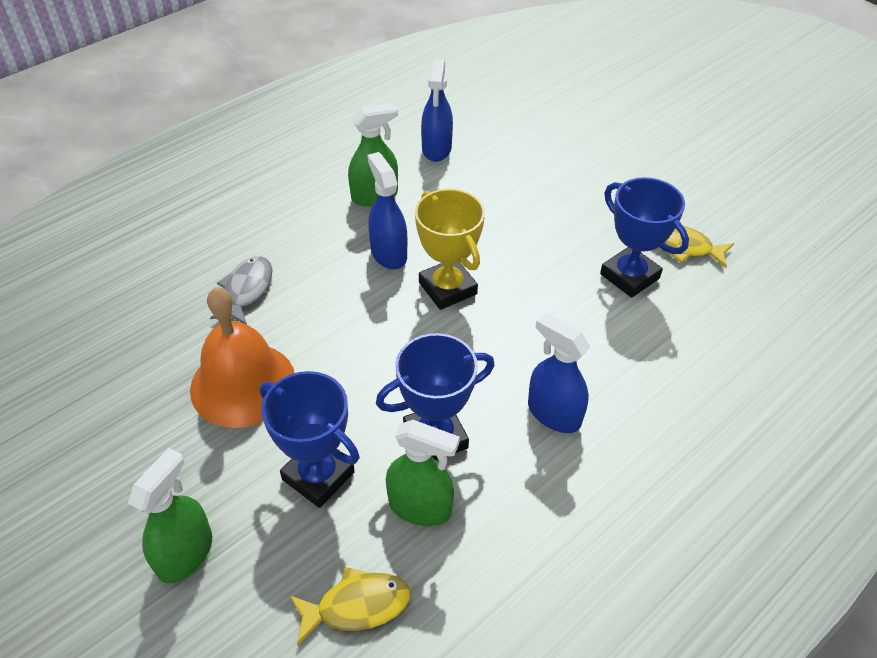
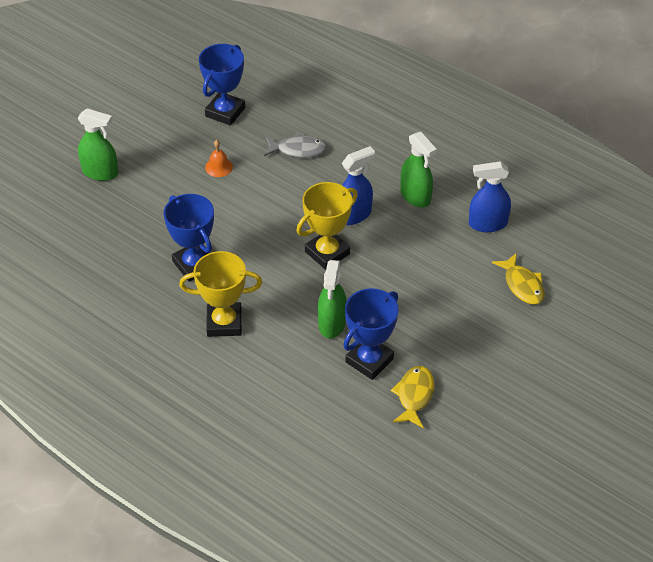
camera: 80 degrees right, 0 degrees up
orange bell [190,287,295,428] -> orange bell [205,140,233,177], size x0.41
blue trophy [260,371,360,508] -> blue trophy moved to [199,44,245,126]
yellow fish [290,567,410,645] -> yellow fish moved to [492,253,545,305]
green spray bottle [386,420,460,526] -> green spray bottle moved to [318,260,347,338]
blue spray bottle [528,313,590,433] -> yellow trophy [179,251,262,337]

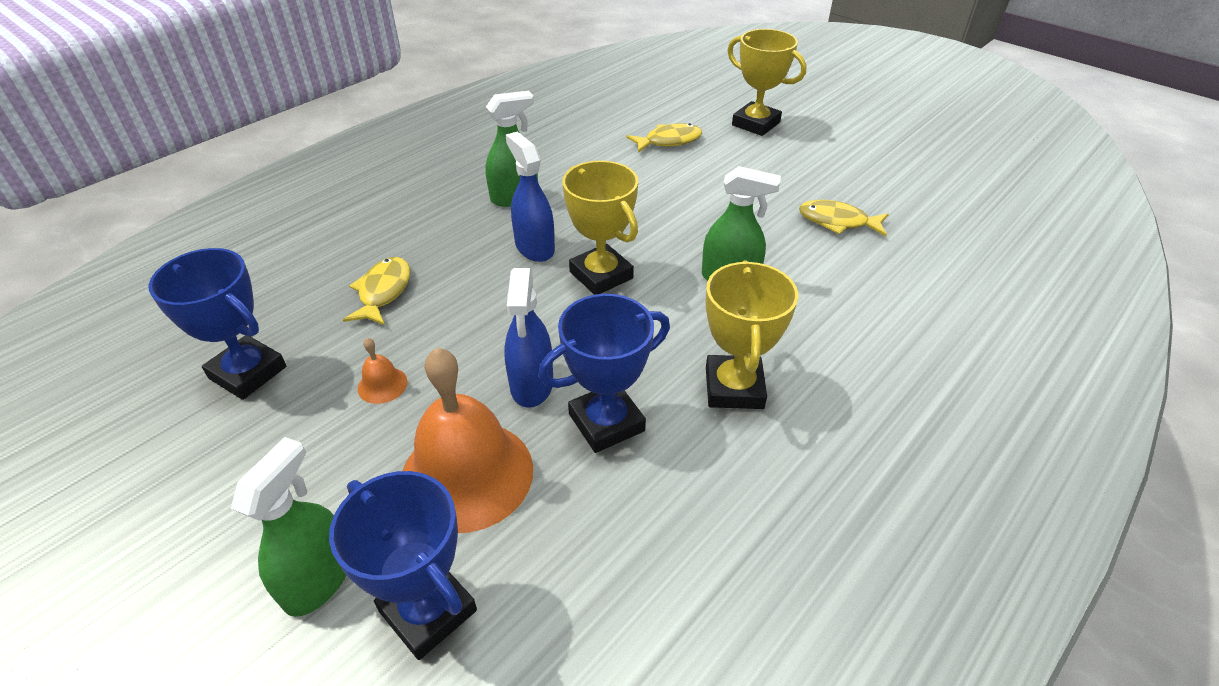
camera: 85 degrees left, 5 degrees down
grey fish [264,132,327,158] -> yellow fish [343,257,410,325]
blue trophy [343,288,399,380] -> blue trophy moved to [329,471,477,660]
blue spray bottle [469,161,511,232] -> blue spray bottle moved to [504,268,553,408]
none -> orange bell [402,348,533,533]
none -> yellow trophy [727,29,806,136]

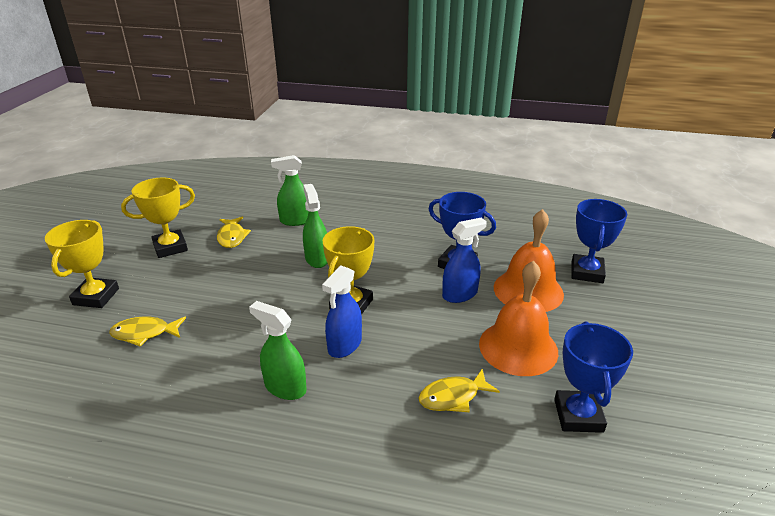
camera: 120 degrees left, 10 degrees down
green spray bottle [231,437,346,617] -> green spray bottle moved to [271,155,308,226]
orange bell [358,338,408,404] -> orange bell [479,261,558,376], size x2.42
yellow fish [626,123,702,153] -> yellow fish turned 45 degrees counterclockwise [109,317,186,347]
yellow trophy [706,260,798,409] -> yellow trophy moved to [121,177,195,258]

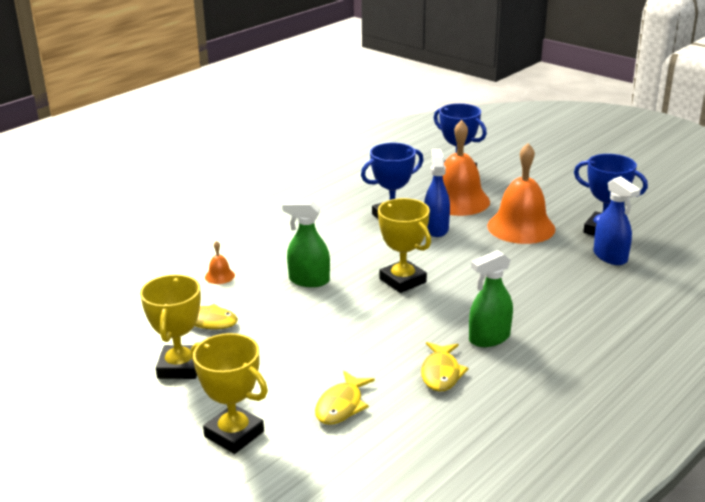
camera: 60 degrees left, 5 degrees down
green spray bottle [271,155,308,226] -> orange bell [205,241,235,284]
blue spray bottle [322,265,362,358] -> blue spray bottle moved to [593,176,641,265]
yellow fish [419,369,500,413] -> yellow fish moved to [421,342,469,392]

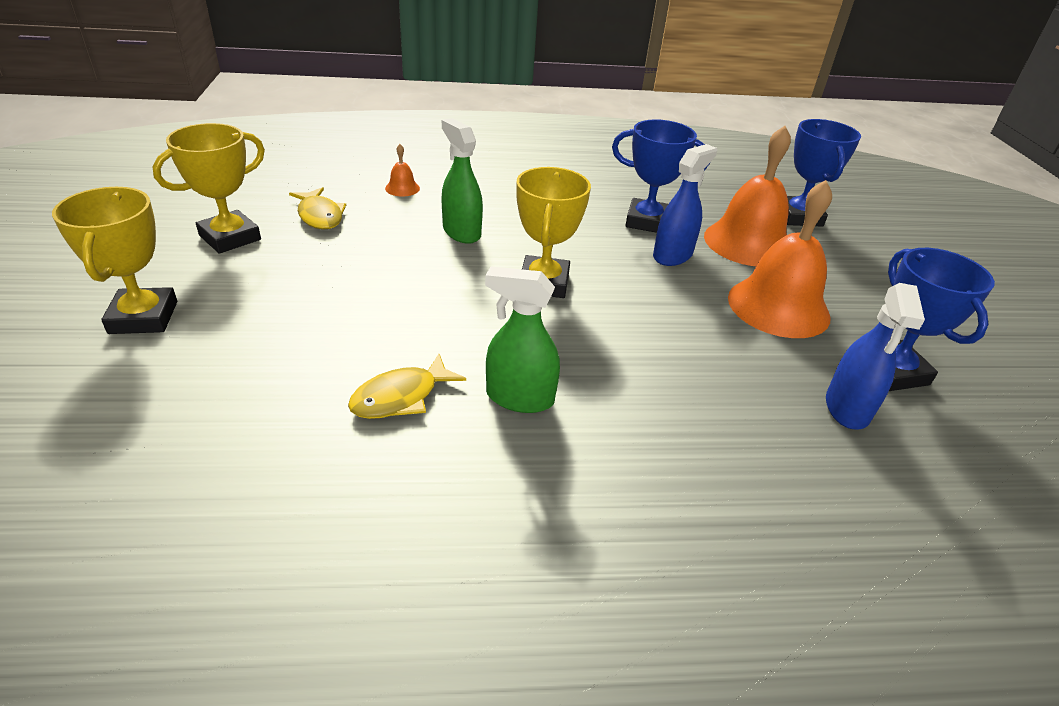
camera: 40 degrees right, 10 degrees up
yellow fish [315,371,375,425] -> none

